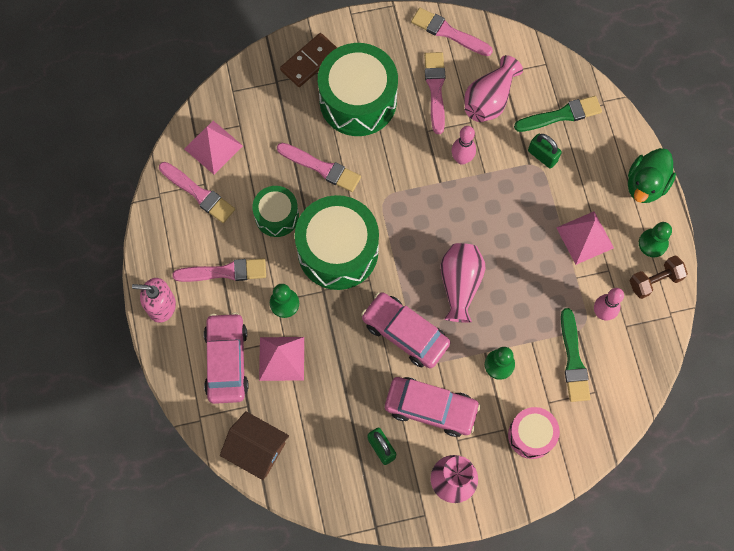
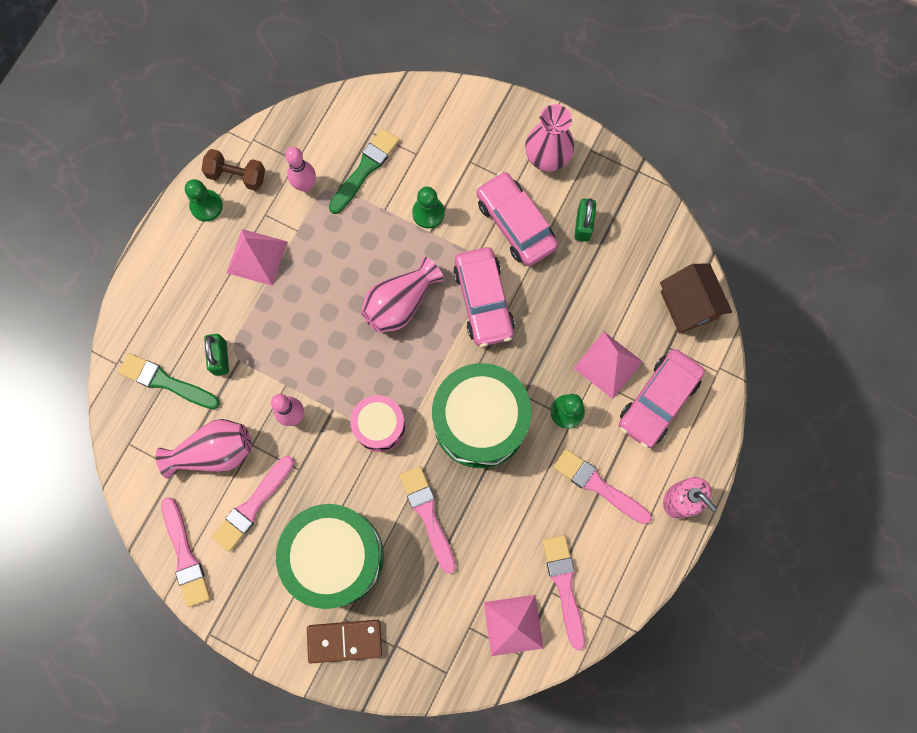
camera: 140 degrees left, 5 degrees up
green drum [252,186,299,237] -> none
pink drum [508,407,560,459] -> pink drum moved to [350,395,406,452]
green duck [628,148,676,203] -> none

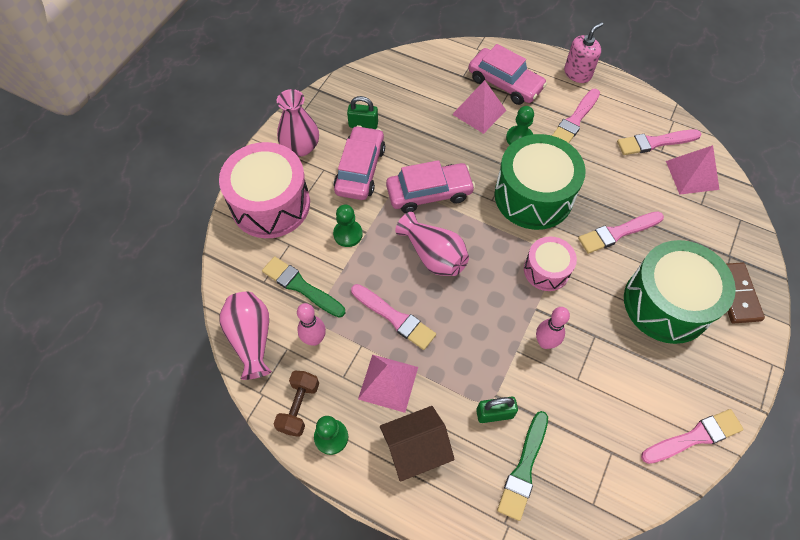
camera: 90 degrees left, 15 degrees down
pink vase [156,419,252,479] -> pink vase moved to [220,292,272,380]
pink brush [212,456,294,552] -> pink brush moved to [351,284,436,350]
pink car [476,171,558,266] -> pink car turned 135 degrees clockwise [334,125,385,200]
brown house [660,263,732,334] -> brown house moved to [380,406,455,482]
none -> pink drum [219,142,310,238]

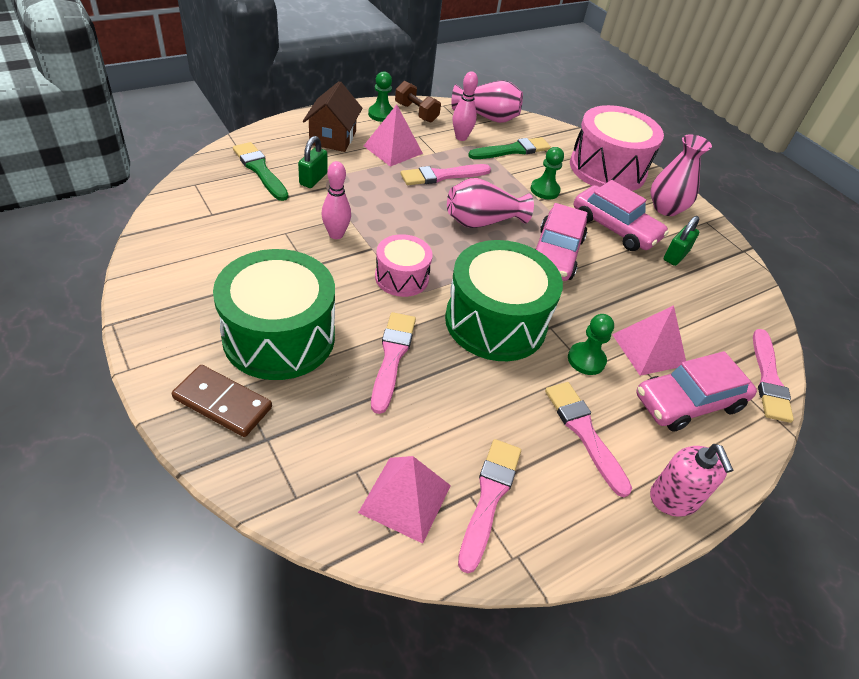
camera: 115 degrees right, 15 degrees down
pink brush [641,409,744,464] -> pink brush moved to [753,329,794,423]

